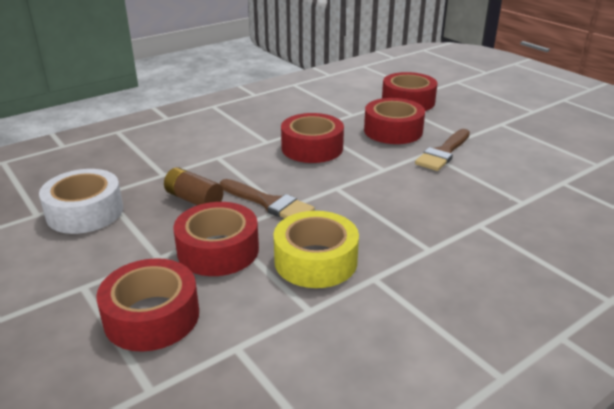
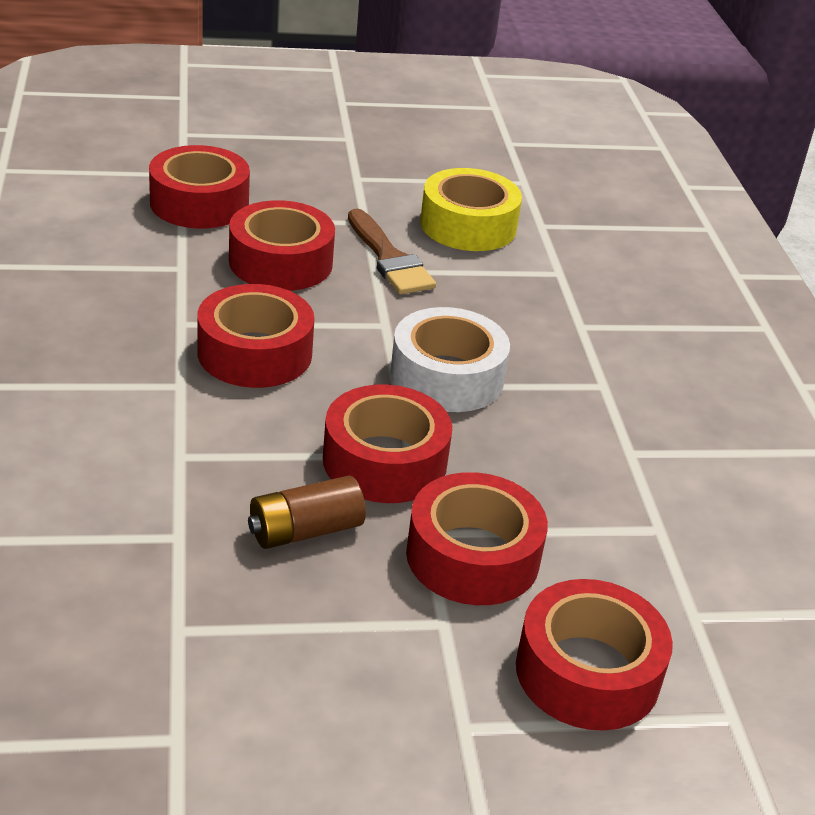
camera: 65 degrees left, 5 degrees up
white tape [39,169,123,234] -> white tape moved to [390,307,510,412]
brown brush [220,179,315,218] -> red tape [323,385,452,503]
yellow tape [273,211,359,288] -> yellow tape moved to [420,168,522,251]

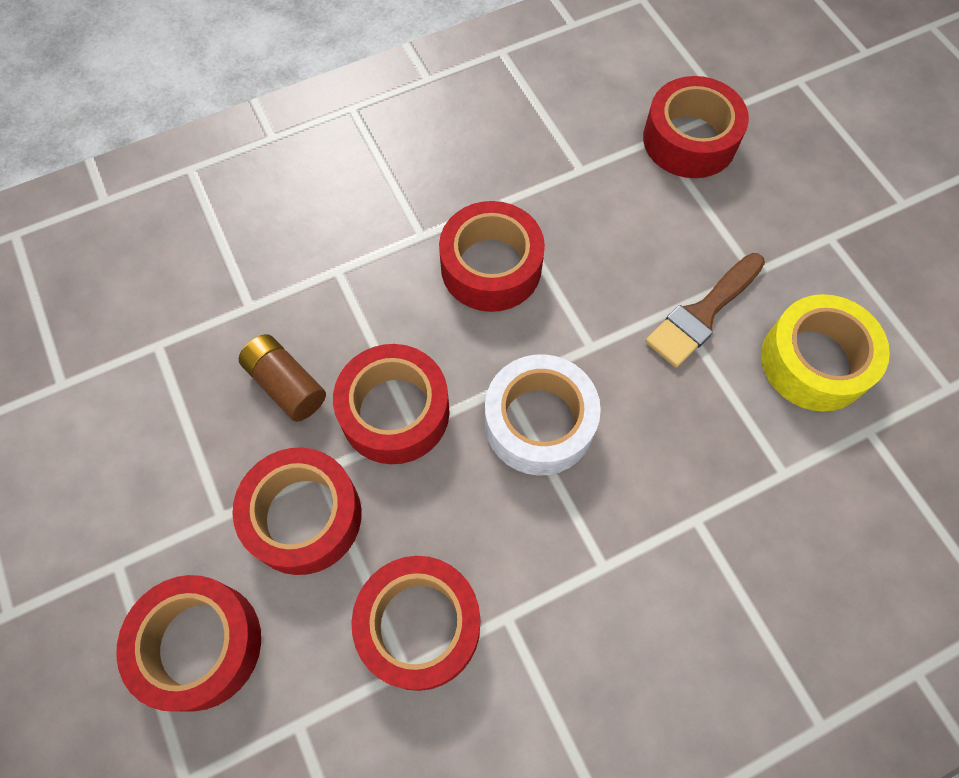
camera: 75 degrees right, 30 degrees up
red tape [229,200,335,291] -> red tape moved to [351,556,480,691]

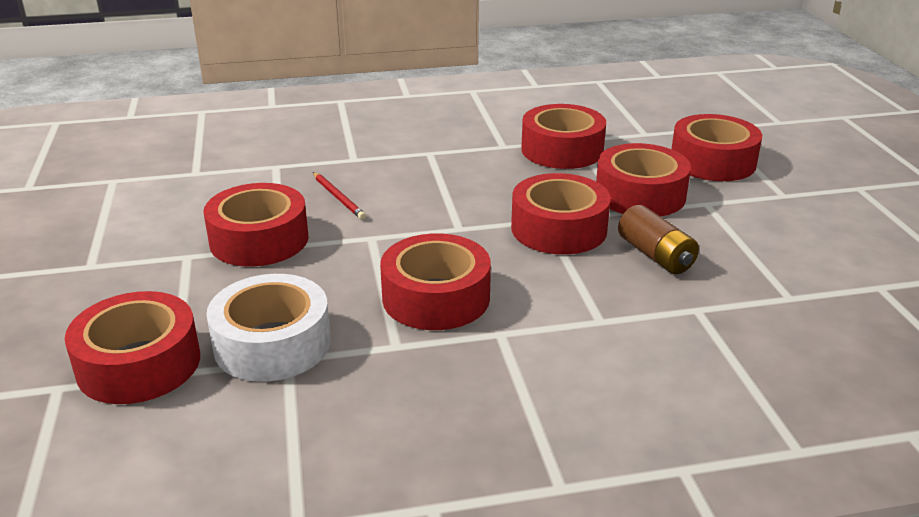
camera: 165 degrees left, 35 degrees down
white tape [485,354,601,476] -> white tape moved to [206,274,331,382]
brown brush [645,253,765,368] -> red tape [203,183,308,267]
yellow tape [761,294,890,412] -> none
none -> red pencil [313,172,366,219]

